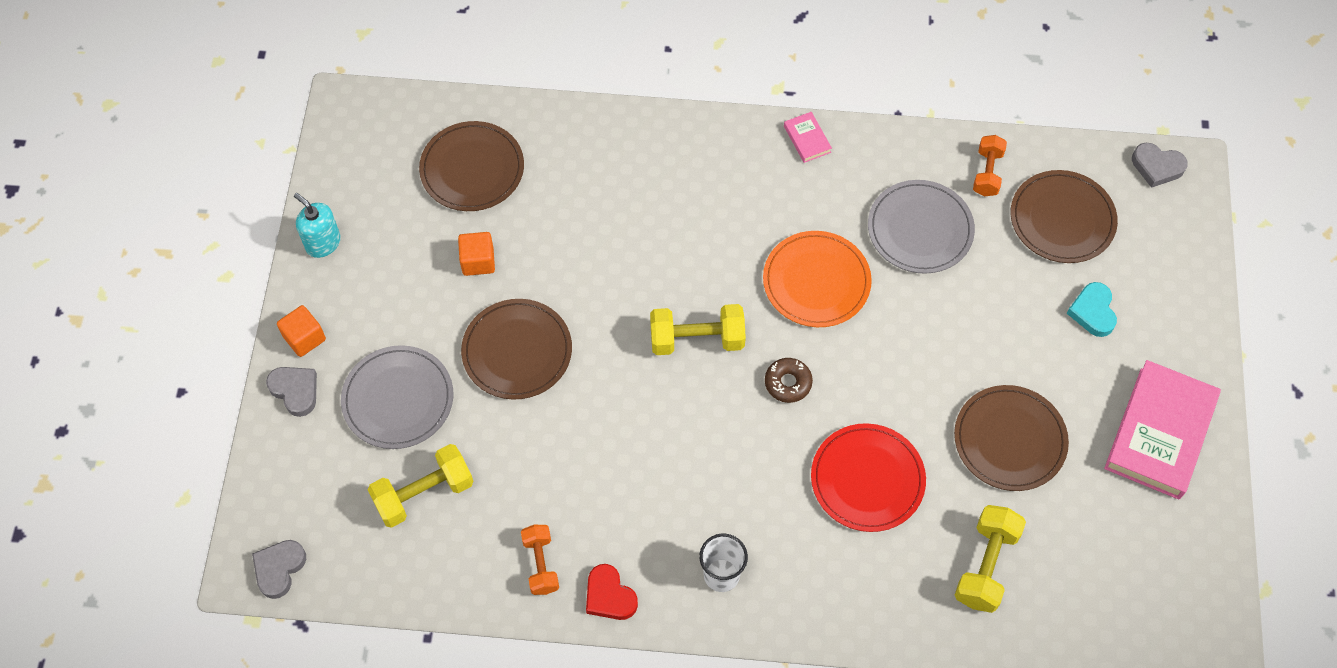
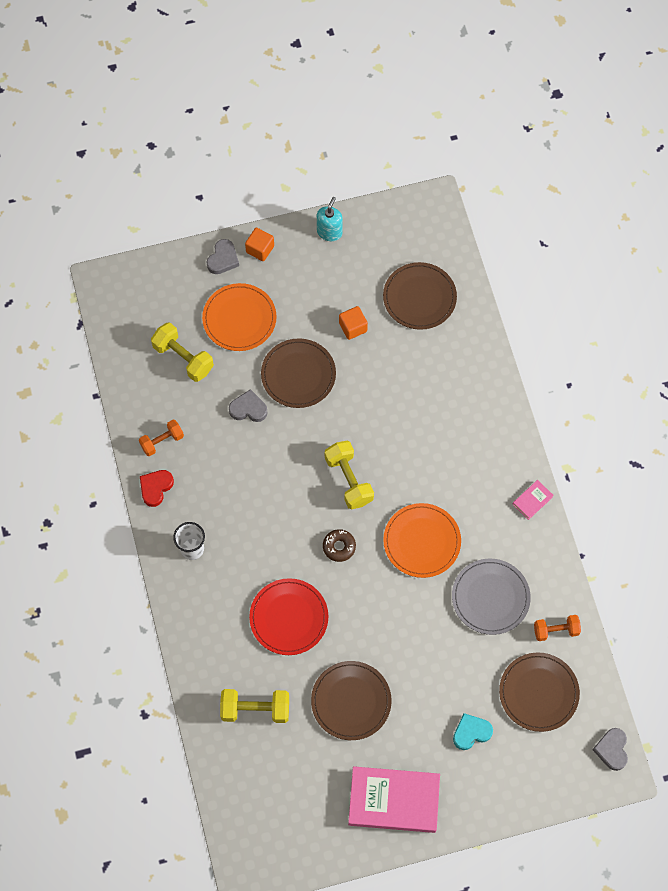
camera: 70 degrees right, 5 degrees up
grey heart [252,540,306,599] -> grey heart moved to [229,389,268,422]
grey plate [341,345,453,449] -> orange plate [202,283,276,351]

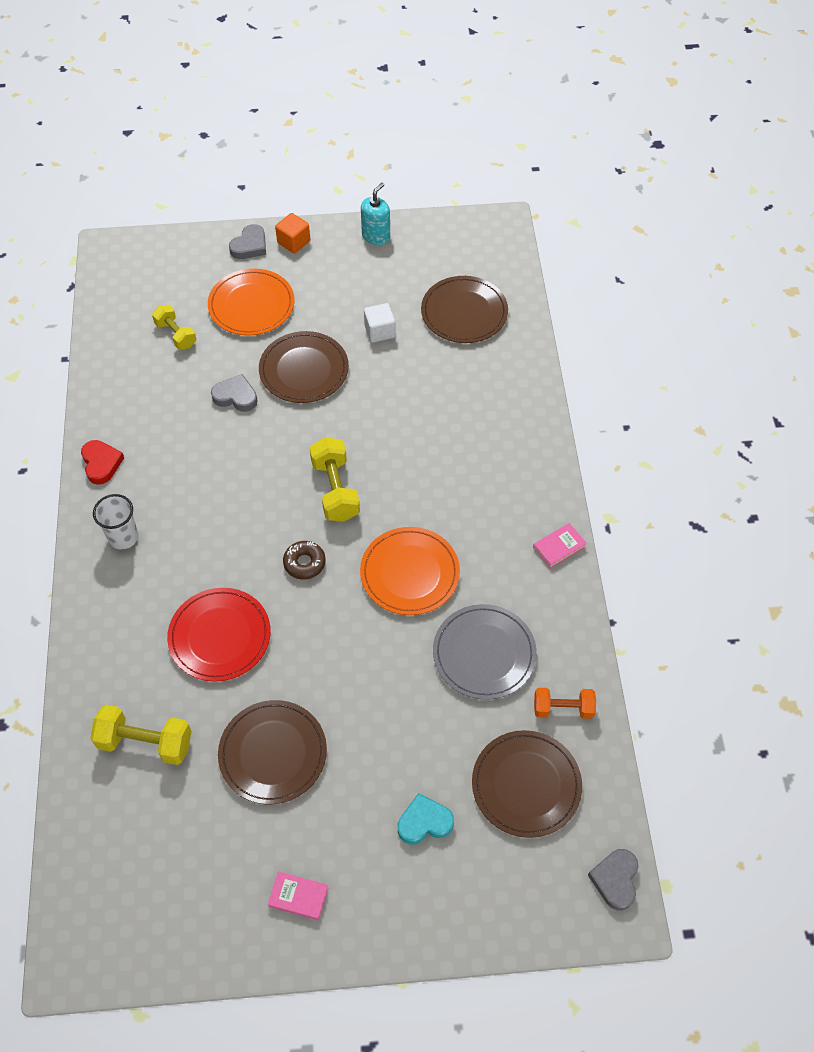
camera: 10 degrees right, 10 degrees down
orange dumbbell [139,420,184,456] -> none
red heart [140,470,174,507] -> red heart turned 120 degrees clockwise [81,440,124,485]
yellow dumbbell [151,322,214,382] -> yellow dumbbell [152,305,196,350], size x0.66
orange cube [339,306,368,340] -> white cube [364,303,396,342]
pink book [348,766,440,833] -> pink book [268,871,329,920], size x0.43

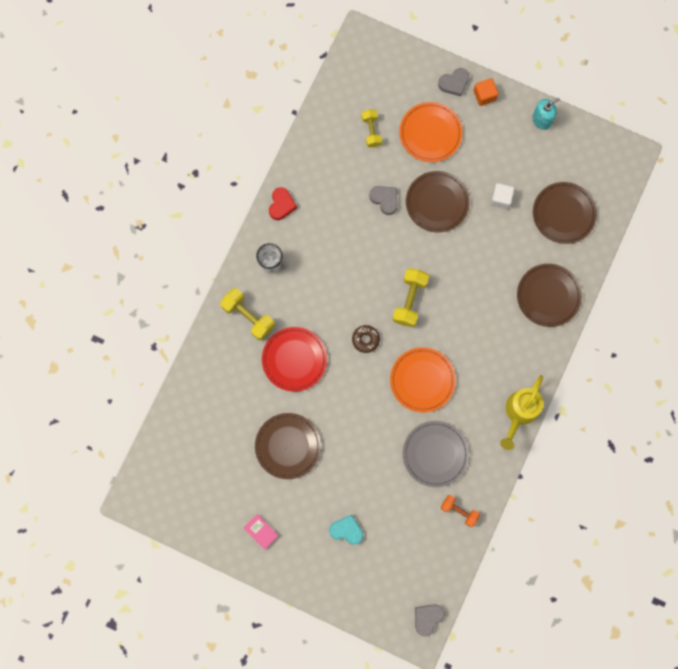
camera: 30 degrees right, 20 degrees up
yellow dumbbell [90,705,192,765] -> yellow dumbbell moved to [220,288,275,340]
brown plate [472,730,582,838] -> brown plate moved to [517,264,582,327]
pink book [533,523,587,569] -> yellow watering can [500,375,544,450]

